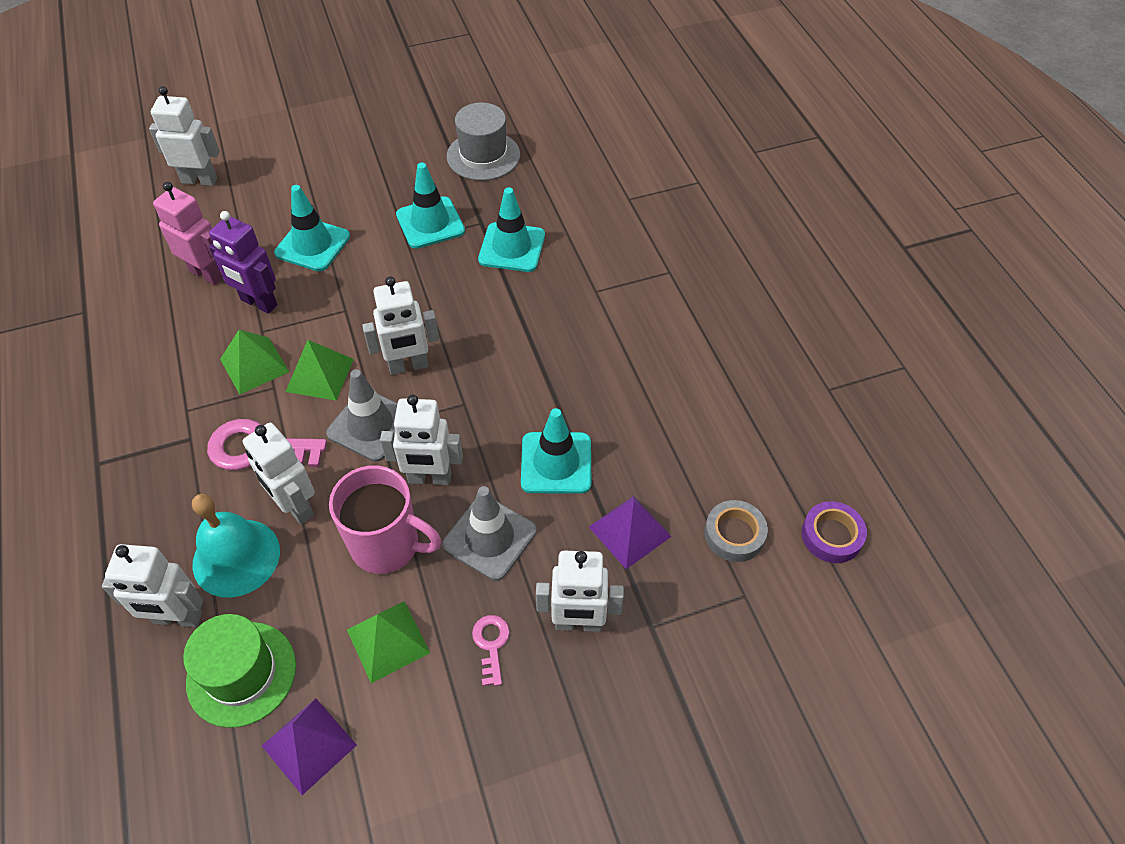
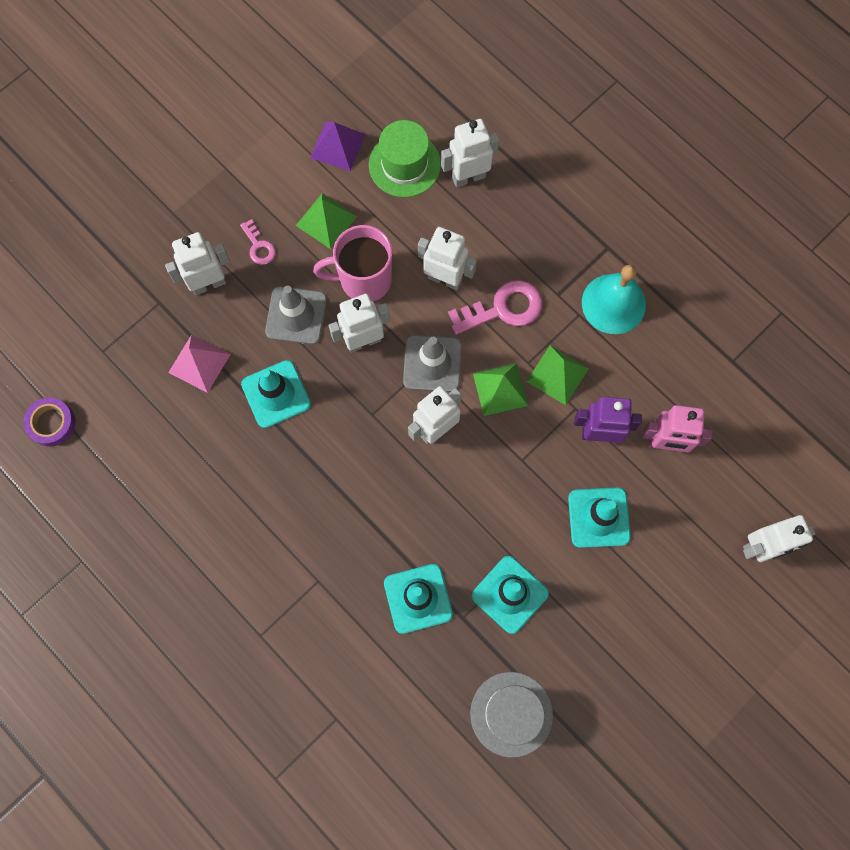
camera: 155 degrees right, 20 degrees up
turquoise bell [192,494,280,598] -> turquoise bell moved to [582,265,646,334]
purple pyramid [589,496,672,569] -> pink pyramid [168,334,231,393]
grey tape [704,500,768,562] -> none

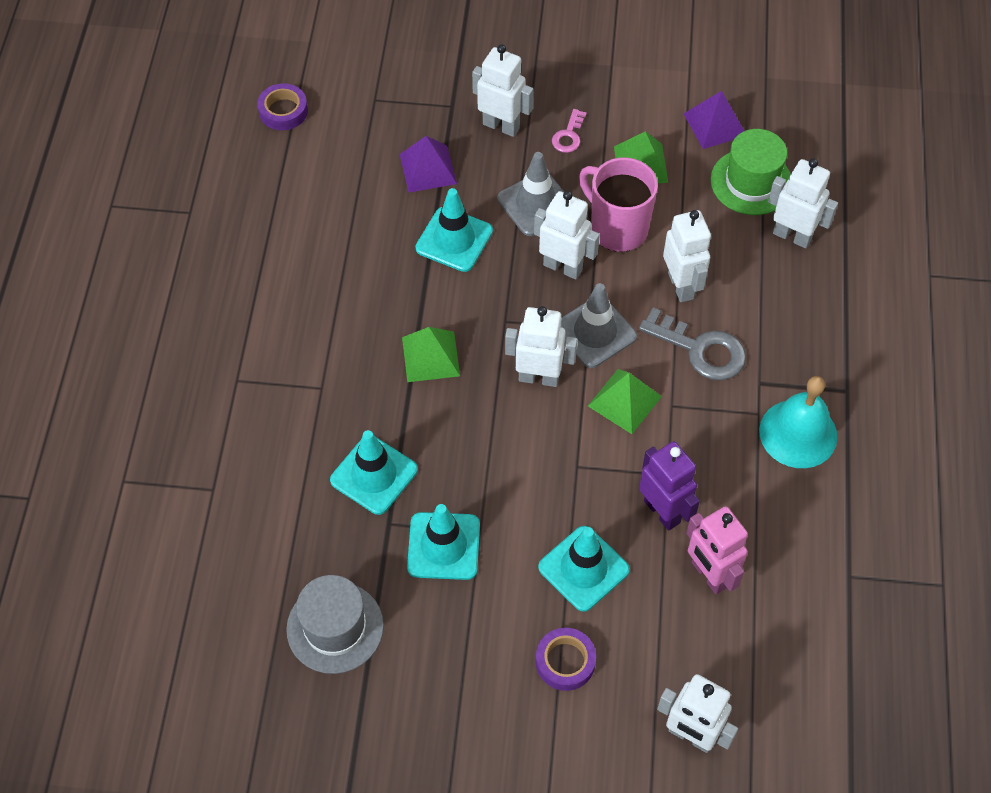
camera: 50 degrees right, 15 degrees down
pink pyramid [168,334,231,393] -> purple pyramid [400,136,457,192]
pink key [448,280,542,335] -> grey key [639,308,746,380]
green pyramid [526,345,589,405] -> green pyramid moved to [402,327,460,382]
none -> purple tape [536,628,596,691]

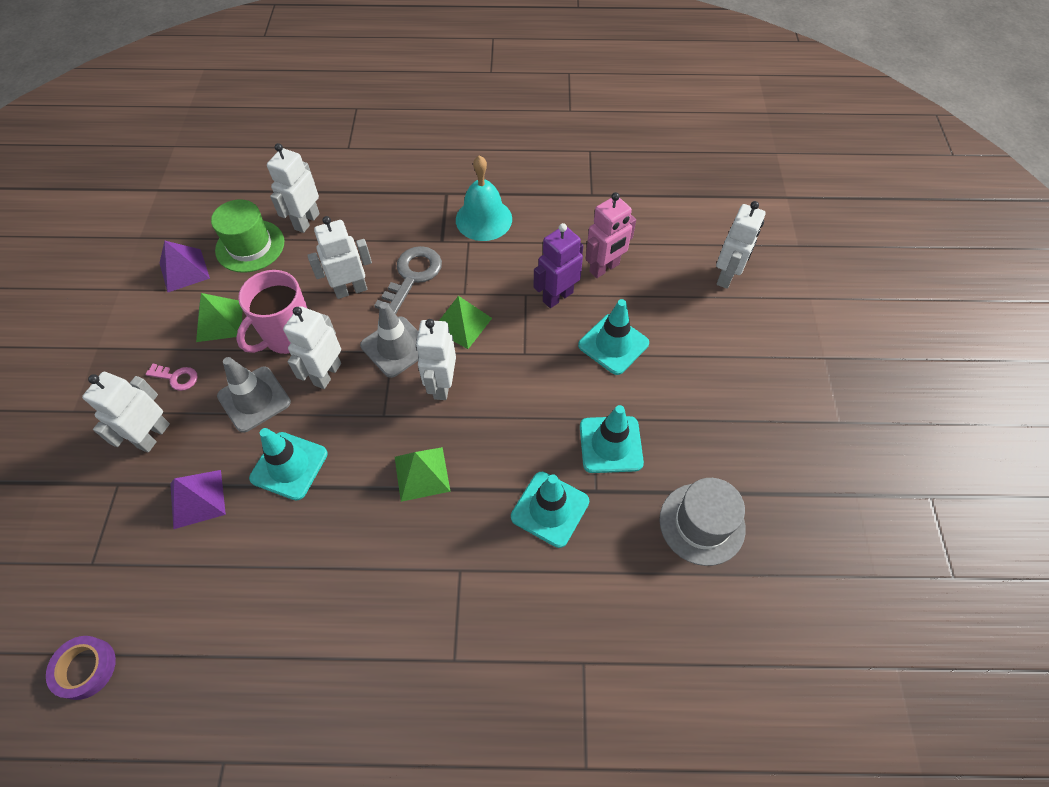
camera: 95 degrees left, 0 degrees up
purple tape [536,628,596,691] -> none

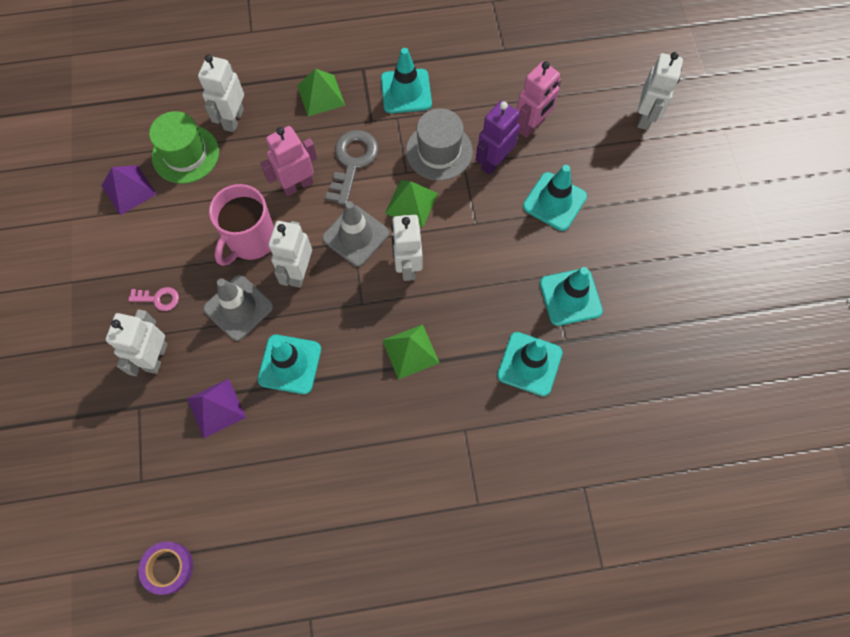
camera: 10 degrees left, 10 degrees up
green pyramid [196,293,243,342] -> green pyramid moved to [297,69,345,116]
white robot [307,216,372,299] -> pink robot [260,126,317,196]
turquoise bell [456,155,512,241] -> turquoise traffic cone [381,48,432,113]
grey hat [659,478,746,566] -> grey hat moved to [406,108,473,181]

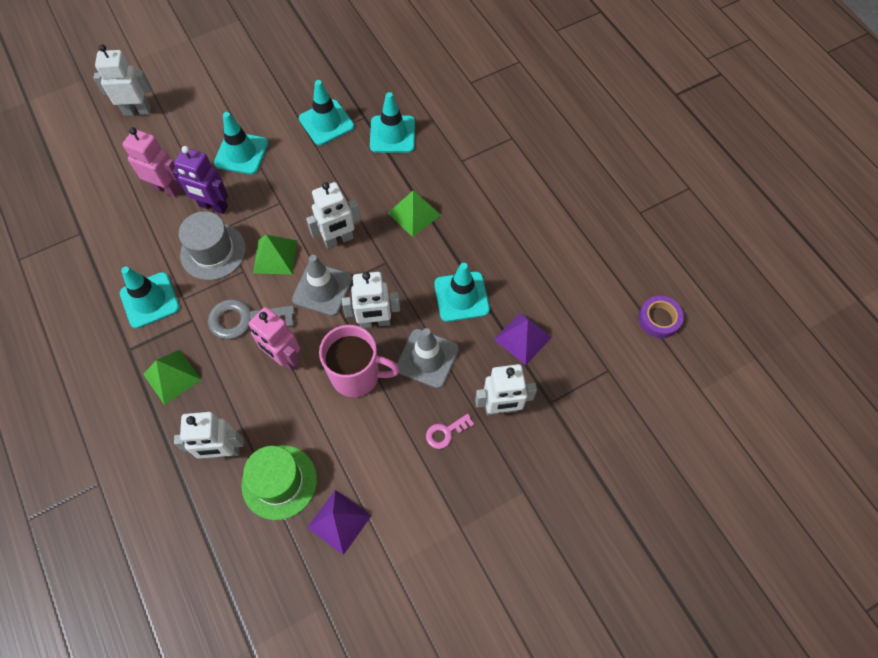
camera: 110 degrees left, 5 degrees down
pink key [129,287,179,311] -> pink key turned 105 degrees counterclockwise [426,414,474,449]

